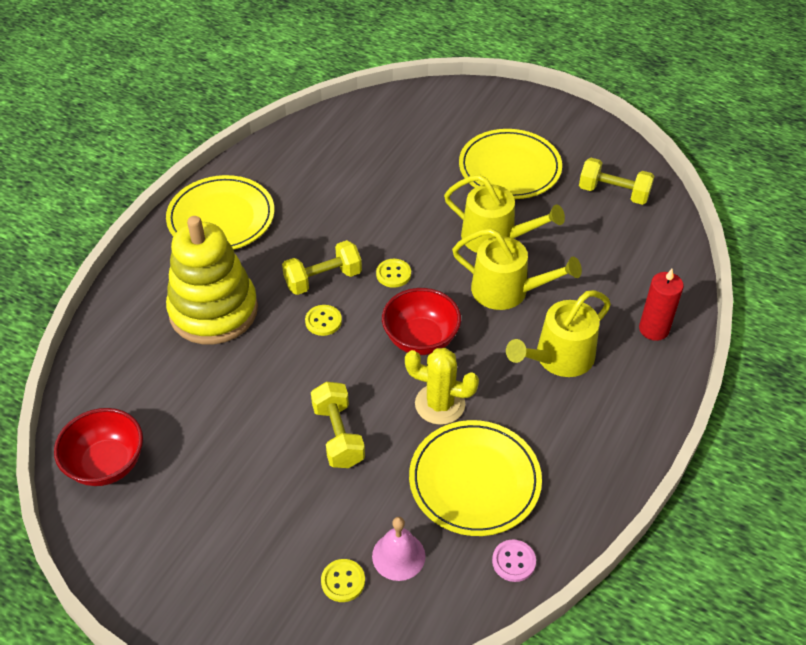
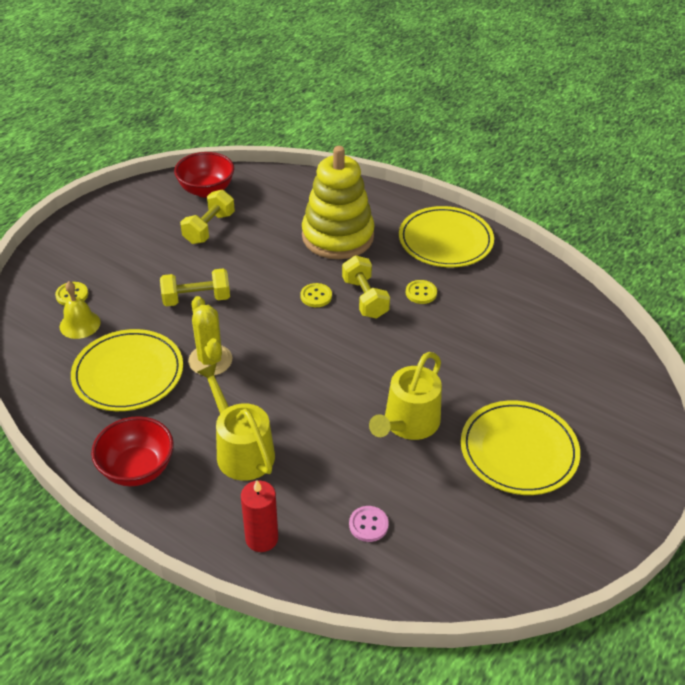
camera: 95 degrees right, 5 degrees down
pink bell [372,517,425,581] -> yellow bell [60,281,101,339]
yellow button [376,259,411,288] -> yellow button moved to [406,280,437,304]
red bowl [382,288,461,355] -> red bowl moved to [91,416,174,486]
yellow cactus [405,348,479,425] -> yellow cactus turned 45 degrees counterclockwise [188,296,232,376]
yellow watering can [452,229,582,310] -> none
pink button [492,540,536,582] -> pink button moved to [349,506,389,542]
yellow dumbbell [579,158,654,205] -> yellow dumbbell moved to [180,190,235,244]

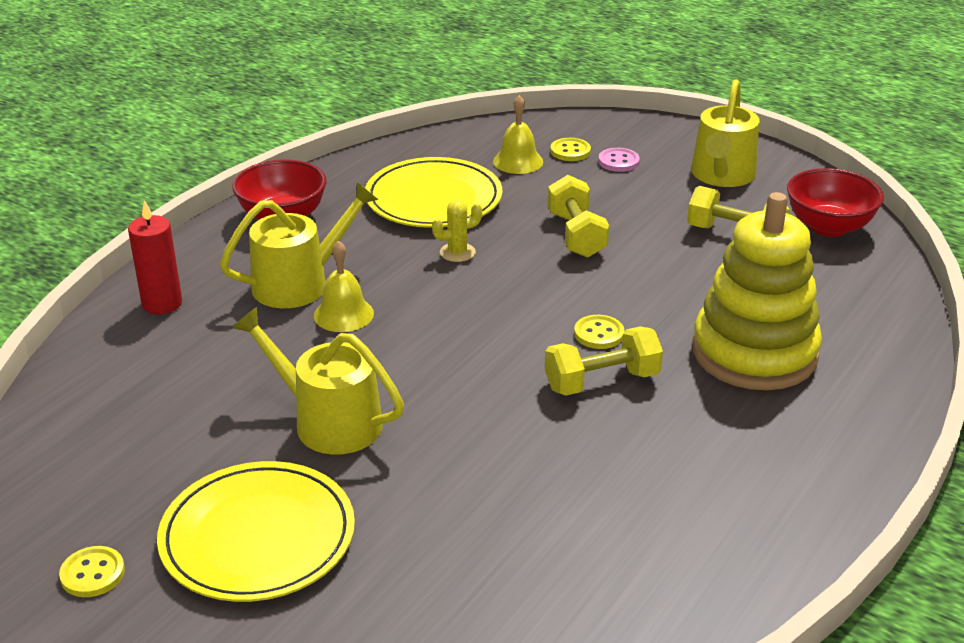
camera: 90 degrees right, 10 degrees down
yellow cactus [188,296,232,376] -> yellow cactus [432,200,482,262], size x0.61
pink button [349,506,389,542] -> pink button moved to [598,148,640,172]
yellow plate [399,206,494,267] -> none
yellow button [406,280,437,304] -> yellow button moved to [59,546,125,597]
none -> yellow bell [314,240,374,332]
none -> yellow watering can [691,79,759,187]

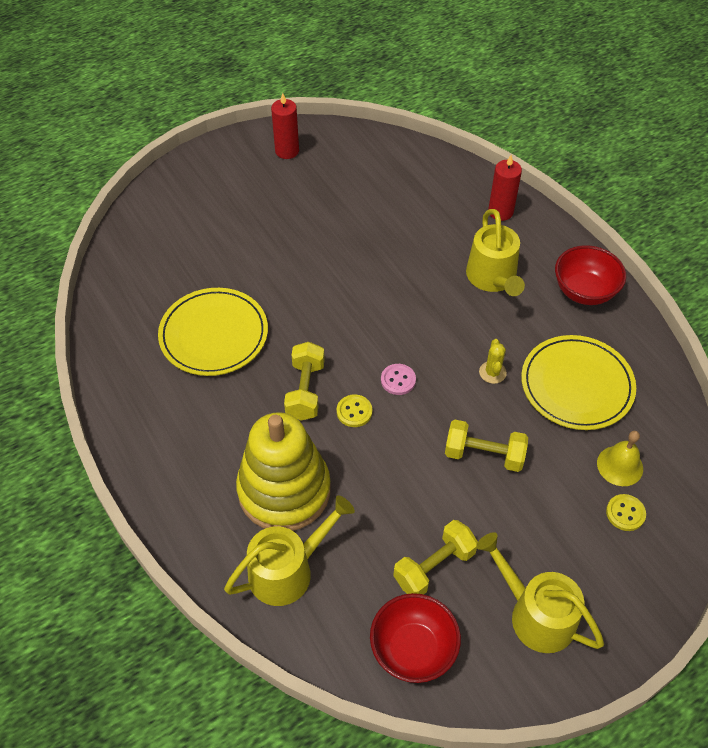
camera: 115 degrees right, 20 degrees up
yellow button [59,546,125,597] -> red candle [271,93,299,159]
yellow plate [157,461,355,602] -> yellow plate moved to [158,288,268,376]
yellow watering can [232,307,404,455] -> yellow watering can moved to [224,495,355,606]
yellow bell [314,240,374,332] -> none
pink button [598,148,640,172] -> pink button moved to [381,364,416,395]

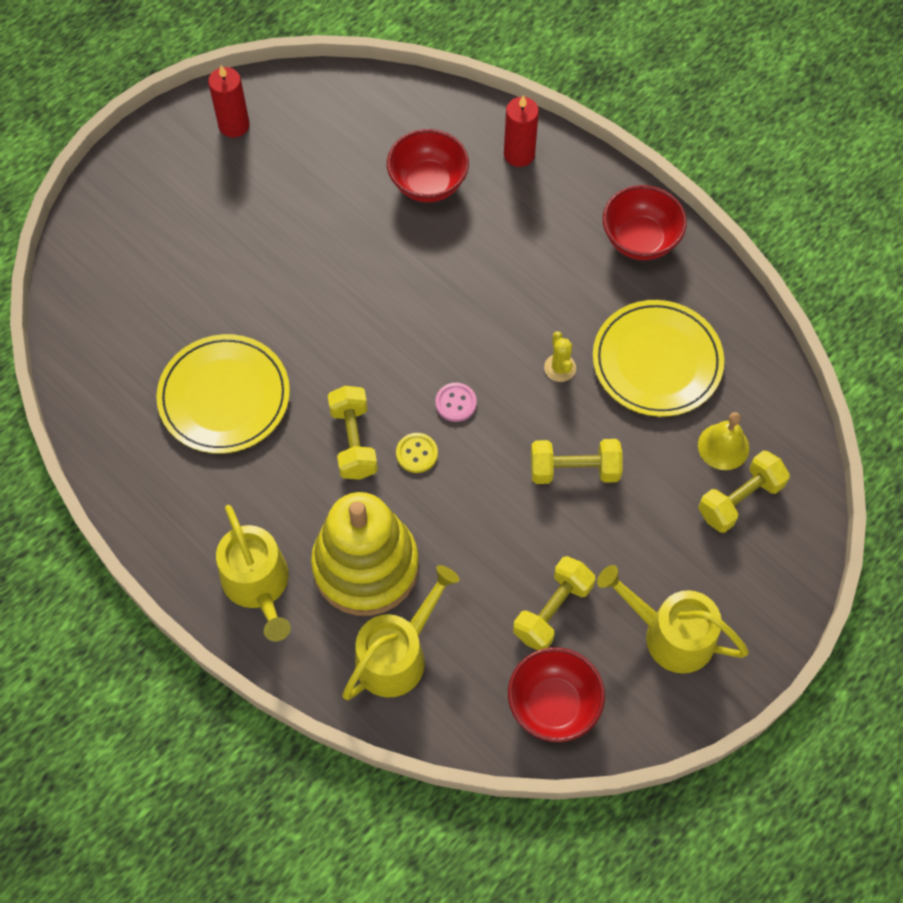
camera: 15 degrees left, 10 degrees up
yellow watering can [466,209,525,296] -> yellow watering can moved to [216,505,291,642]
yellow button [606,494,646,531] -> yellow dumbbell [698,450,790,533]
none -> red bowl [387,129,469,202]

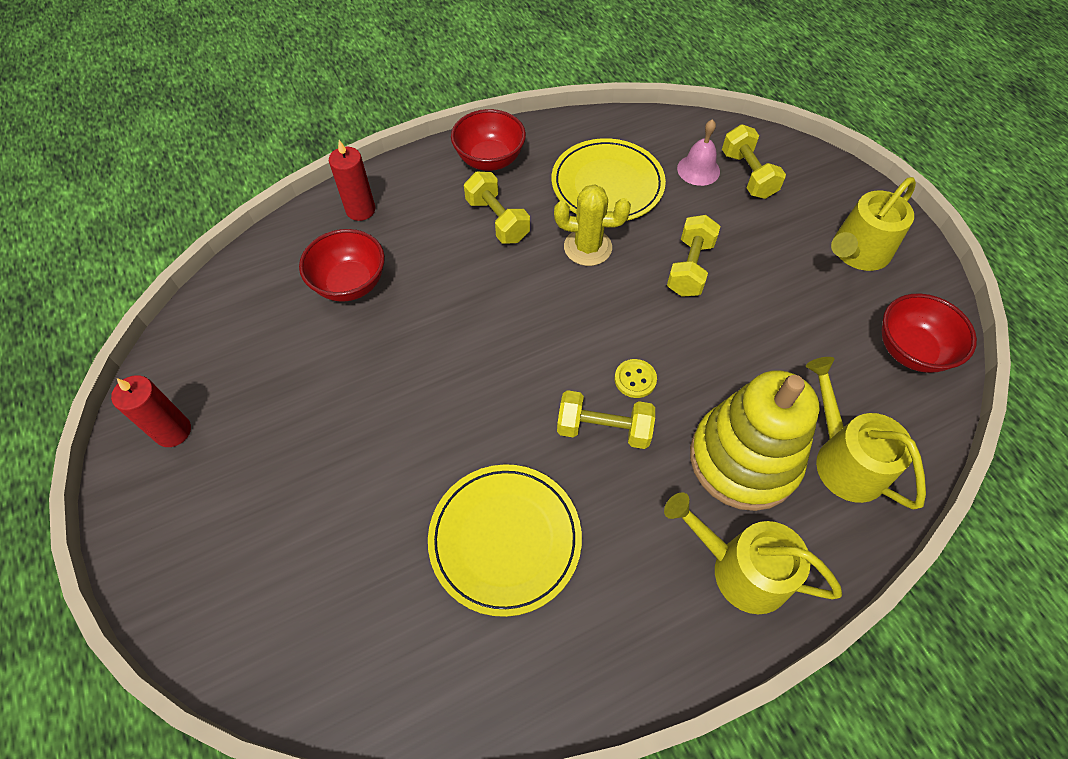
camera: 70 degrees left, 5 degrees down
yellow watering can [216,505,291,642] -> yellow watering can turned 150 degrees counterclockwise [664,492,842,614]
pink button [435,383,477,422] -> none
yellow dumbbell [513,556,595,651] -> yellow dumbbell moved to [464,172,530,244]
yellow cactus [544,331,576,382] -> yellow cactus [554,184,631,266], size x1.65
yellow bell [698,412,749,470] -> pink bell [677,119,720,186]

